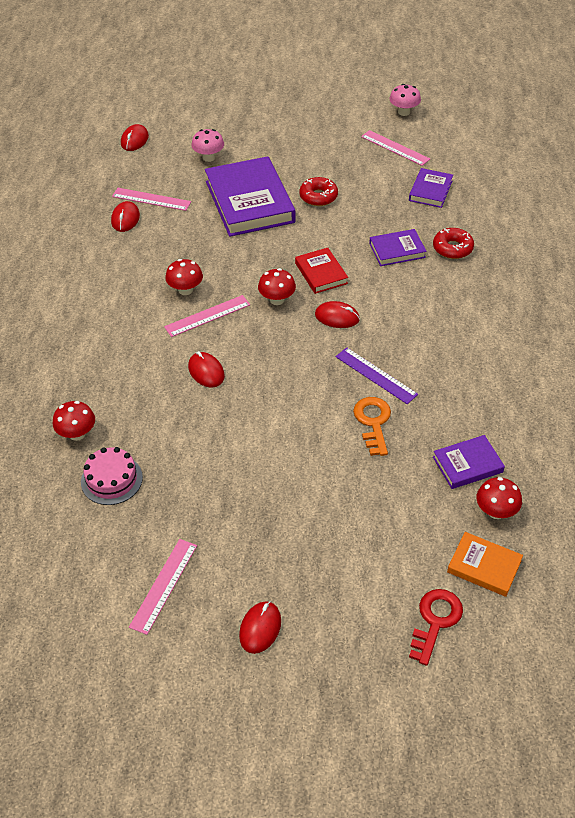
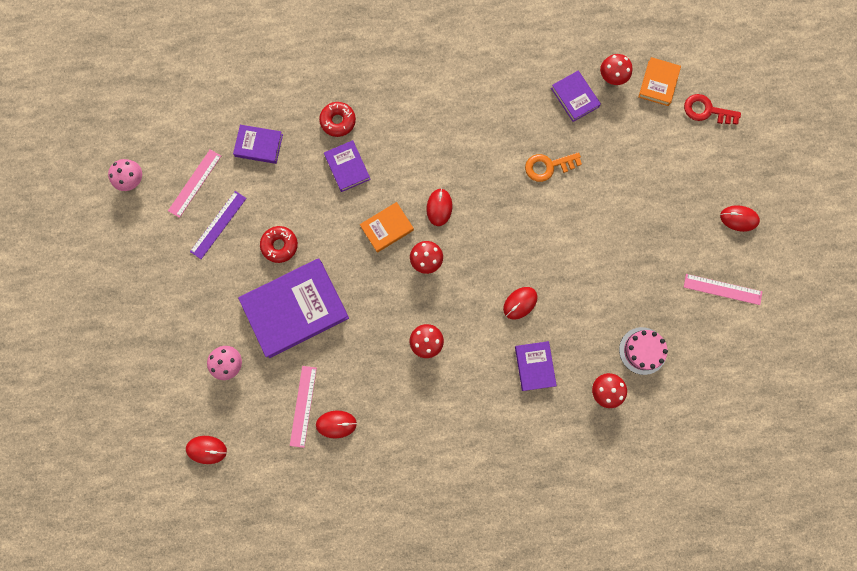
camera: 100 degrees left, 30 degrees up
pink ruler [164,295,250,337] -> none
red book [295,248,348,294] -> orange book [360,202,414,253]
purple ruler [336,347,418,404] -> purple ruler moved to [190,191,247,259]
none -> purple book [515,341,557,391]

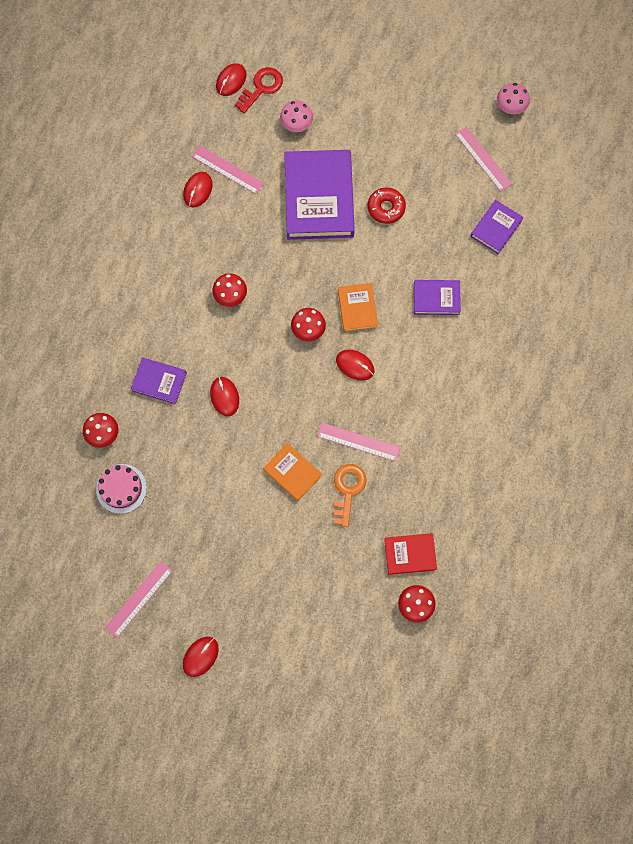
camera: 115 degrees right, 5 degrees down
purple ruler [190,191,247,259] -> none
red donut [319,102,356,137] -> none
purple book [551,71,601,122] -> red book [384,533,437,575]
orange book [639,57,681,106] -> orange book moved to [263,443,322,501]
red key [684,94,741,125] -> red key moved to [235,67,283,113]
none -> pink ruler [317,423,400,462]

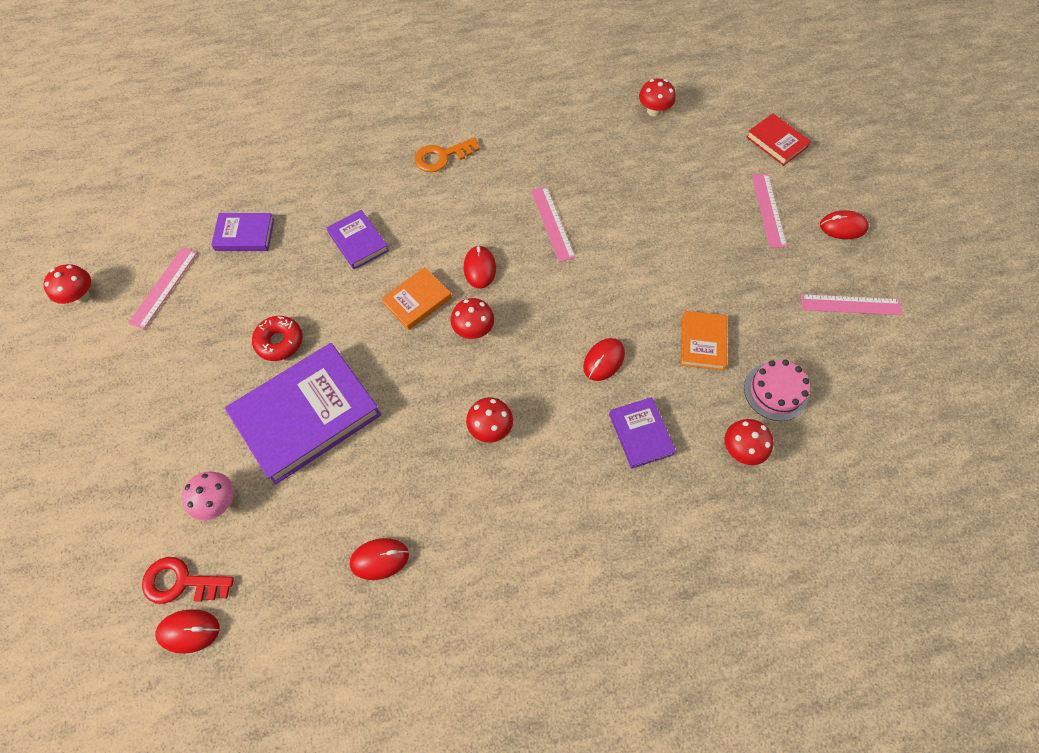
camera: 125 degrees left, 10 degrees down
pink ruler [192,146,264,194] -> pink ruler moved to [752,174,787,248]
orange book [263,443,322,501] -> orange book moved to [680,311,727,371]
orange key [333,464,366,527] -> orange key moved to [414,138,480,172]
red book [384,533,437,575] -> red book moved to [746,113,811,166]
pink mushroom [497,83,530,114] -> red mushroom [43,264,91,304]

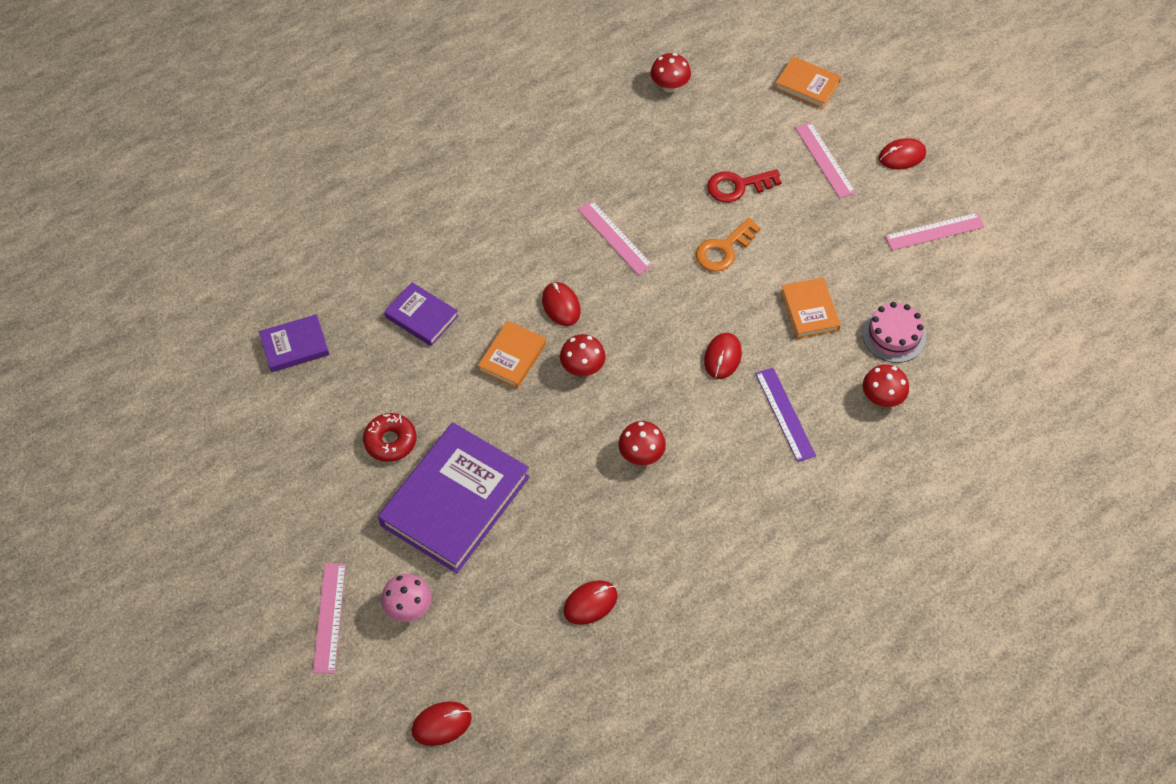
camera: 20 degrees left, 5 degrees down
red mushroom [43,264,91,304] -> none
pink ruler [128,247,197,330] -> pink ruler moved to [313,563,346,673]
red key [142,557,234,604] -> red key moved to [707,169,782,202]
orange key [414,138,480,172] -> orange key moved to [696,218,760,272]
purple book [609,397,676,468] -> purple ruler [755,368,816,462]
red book [746,113,811,166] -> orange book [775,56,841,109]

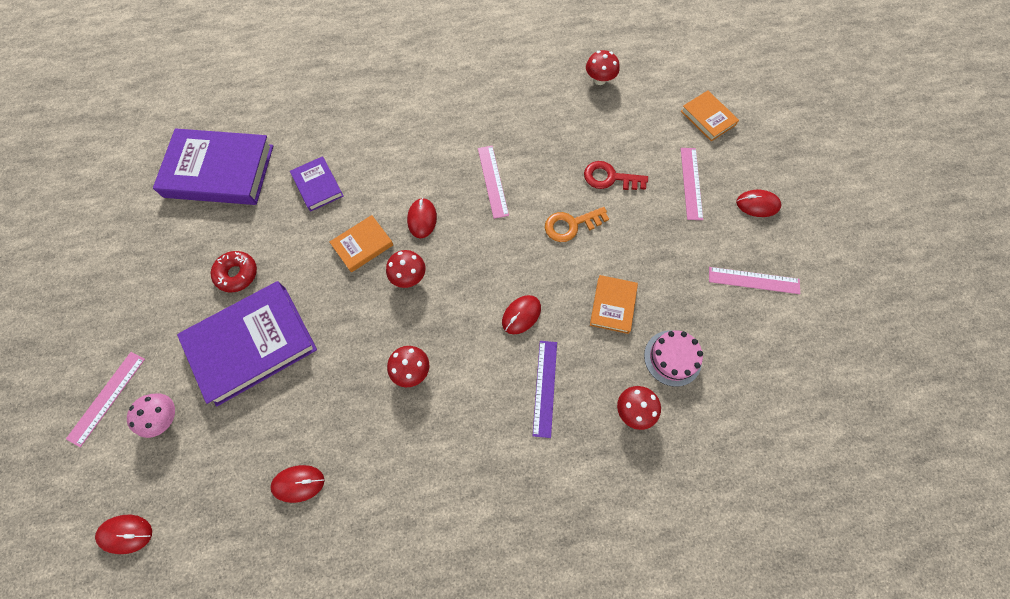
camera: 25 degrees right, 10 degrees up
purple book [259,314,329,372] -> purple book [153,128,273,205], size x1.99

